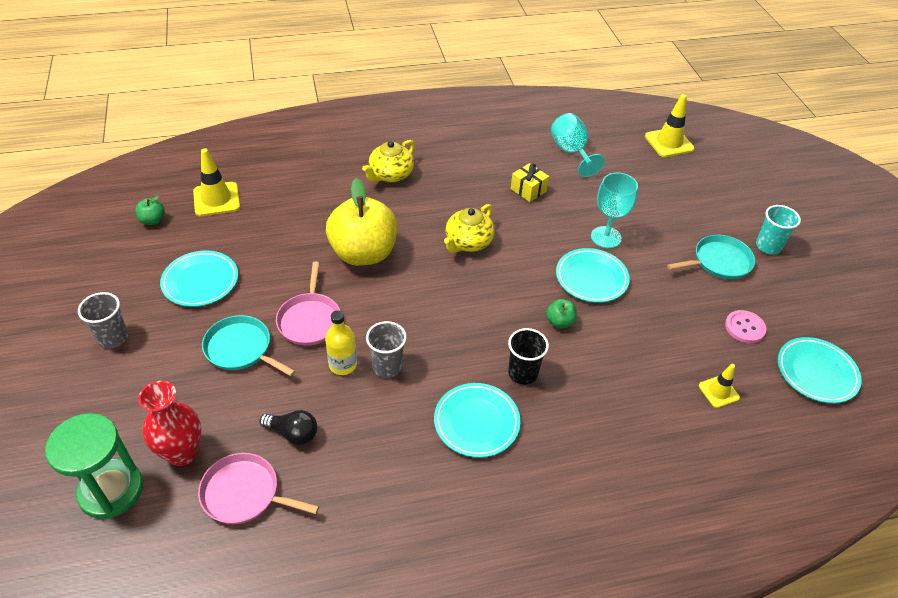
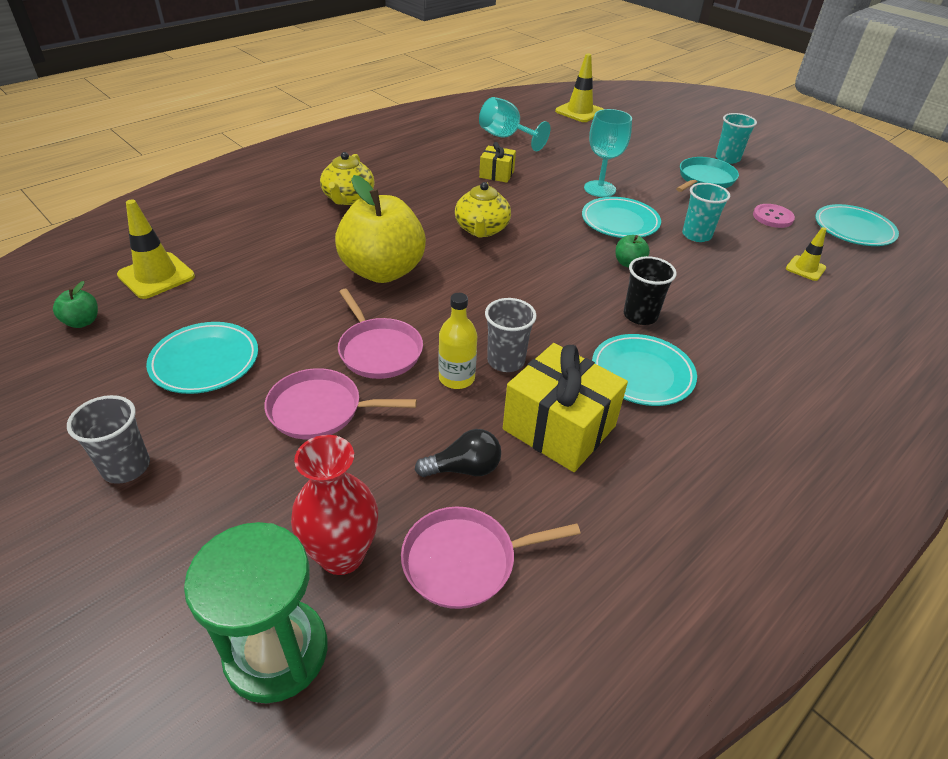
camera: 30 degrees left, 5 degrees down
turquoise pan [202,315,295,376] -> pink pan [264,368,417,439]
none -> yellow gift [503,343,628,472]
none -> turquoise cup [682,183,730,242]

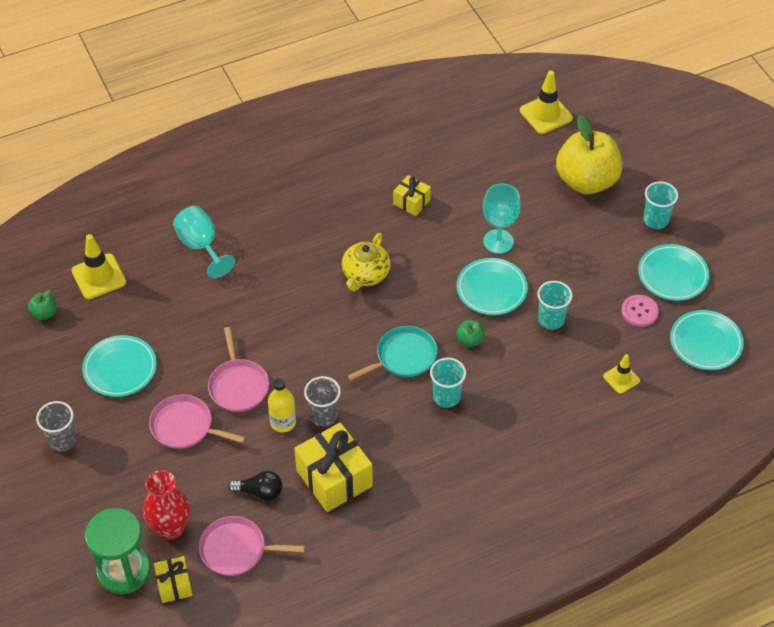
camera: 20 degrees right, 10 degrees up
yellow teapot [320,152,375,205] -> none
yellow apple [335,175,426,283] -> yellow apple moved to [556,115,622,194]
turquoise goblet [479,97,550,151] -> turquoise goblet moved to [173,206,235,278]
turquoise plate [592,334,697,406] -> turquoise plate moved to [638,244,710,301]
black cup [624,256,677,325] -> turquoise cup [430,358,466,408]
turquoise pan [676,157,739,192] -> turquoise pan moved to [348,326,438,380]
none -> yellow gift [154,556,193,603]

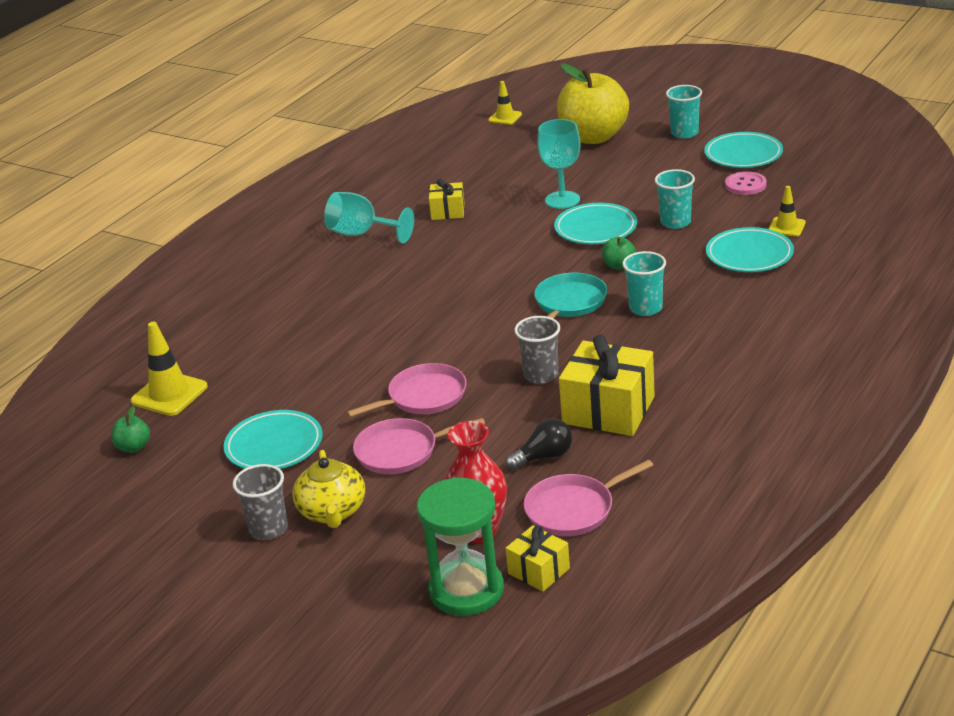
camera: 30 degrees left, 20 degrees down
turquoise goblet [173,206,235,278] -> turquoise goblet moved to [324,192,414,243]
pink pan [208,327,269,412] -> pink pan turned 75 degrees counterclockwise [347,363,467,417]
yellow bottle [268,378,296,433] -> none
yellow teapot [342,233,391,291] -> yellow teapot moved to [292,450,365,528]
yellow traffic cone [520,71,573,134] -> yellow traffic cone [488,81,522,125], size x0.60
turquoise plate [670,310,744,370] -> turquoise plate moved to [706,227,794,272]

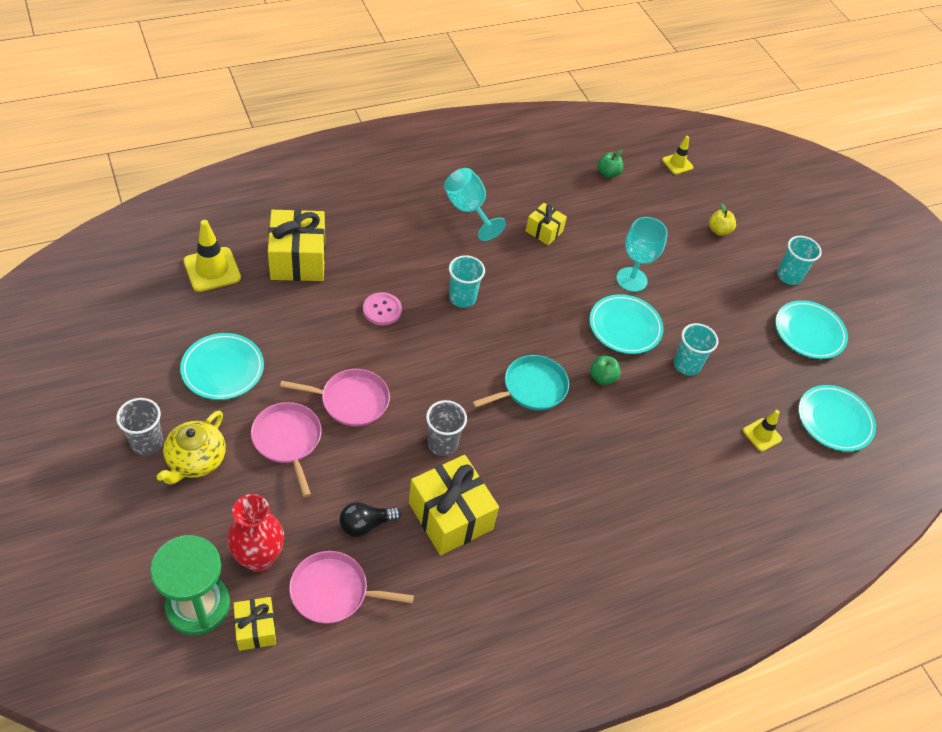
camera: 25 degrees right, 20 degrees up
green apple [111,406,150,453] -> green apple moved to [598,149,623,178]
pink pan [353,418,485,474] -> pink pan turned 45 degrees clockwise [251,402,321,497]
black light bulb [505,418,572,470] -> black light bulb turned 150 degrees clockwise [339,502,401,537]
yellow apple [557,64,629,144] -> yellow apple [709,203,736,236], size x0.40
turquoise cup [622,251,666,316] -> turquoise cup moved to [449,255,485,308]
turquoise plate [706,227,794,272] -> turquoise plate moved to [798,385,876,452]
pink button [725,171,767,195] -> pink button moved to [363,292,402,325]
none -> yellow gift [268,209,325,281]

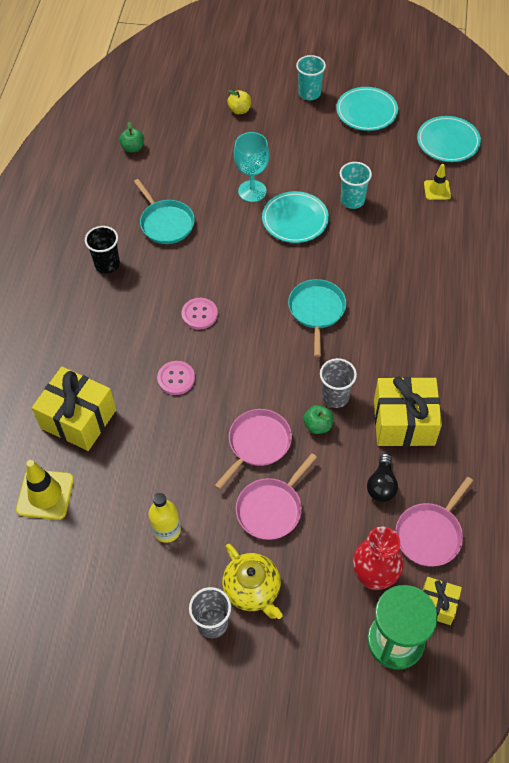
camera: 50 degrees left, 5 degrees up
turquoise plate [180,333,264,400] -> yellow bottle [149,493,181,543]
pink pan [251,402,321,497] -> pink pan turned 60 degrees counterclockwise [236,453,317,540]
turquoise goblet [444,168,506,241] -> black cup [85,226,120,274]
turquoise cup [449,255,485,308] -> pink button [181,298,218,330]
yellow gift [526,203,567,245] -> turquoise pan [134,179,195,244]
green apple [590,356,621,385] -> green apple moved to [303,405,333,434]
yellow traffic cone [662,136,694,174] -> none

